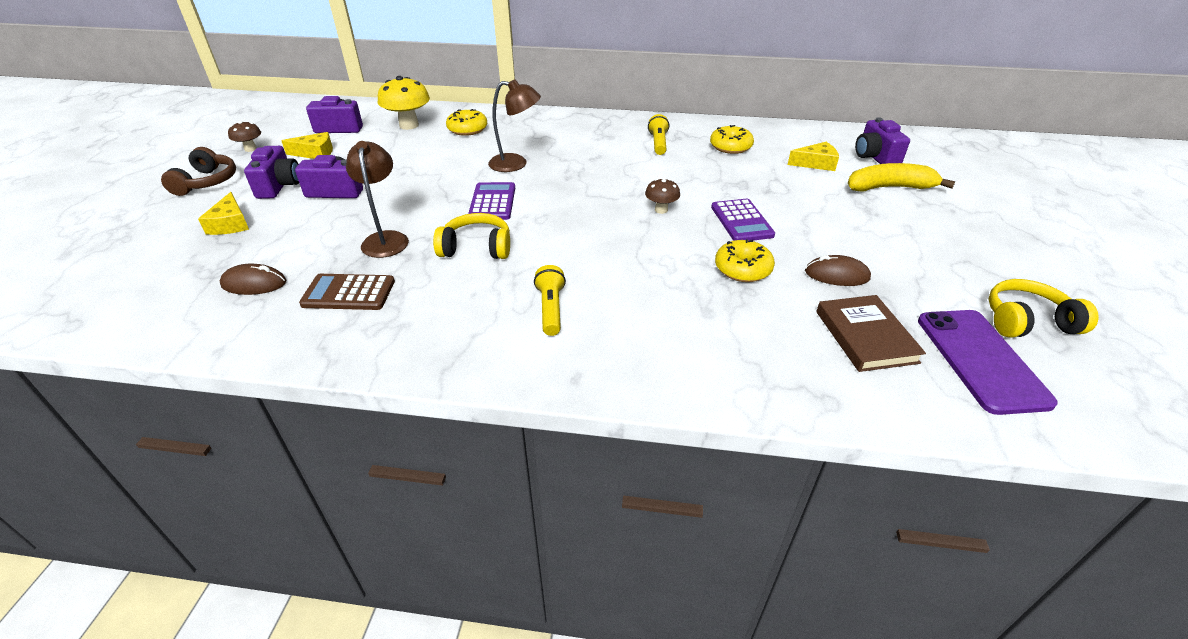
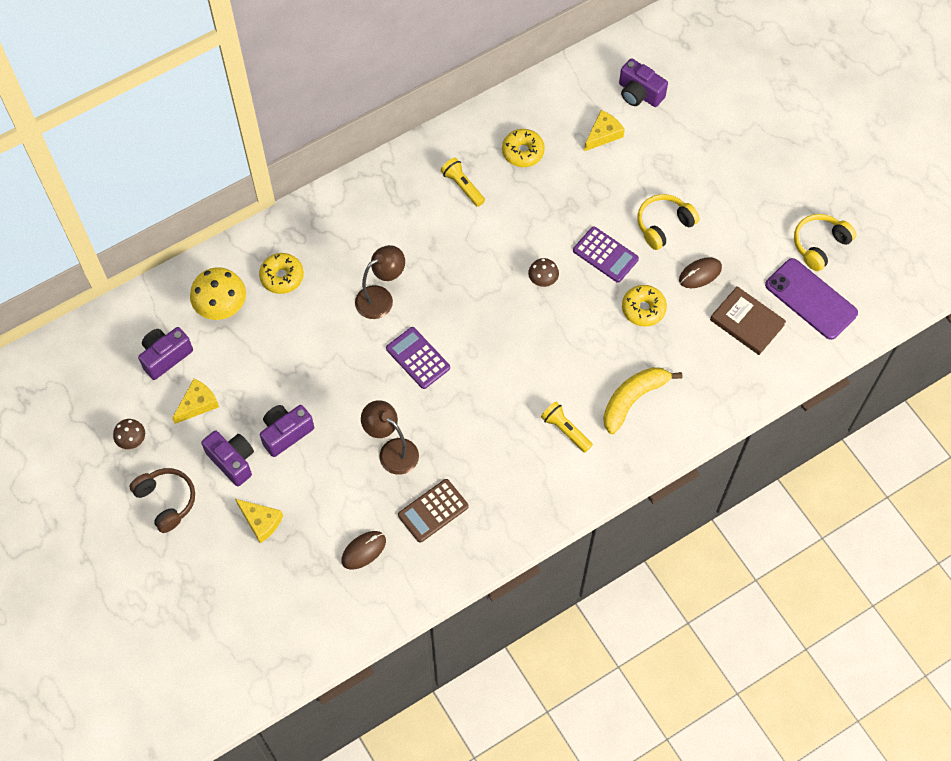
camera: 40 degrees left, 25 degrees up
yellow headphones [433,213,510,259] -> yellow headphones moved to [637,194,700,250]
yellow banana [847,163,955,191] -> yellow banana moved to [603,367,682,434]

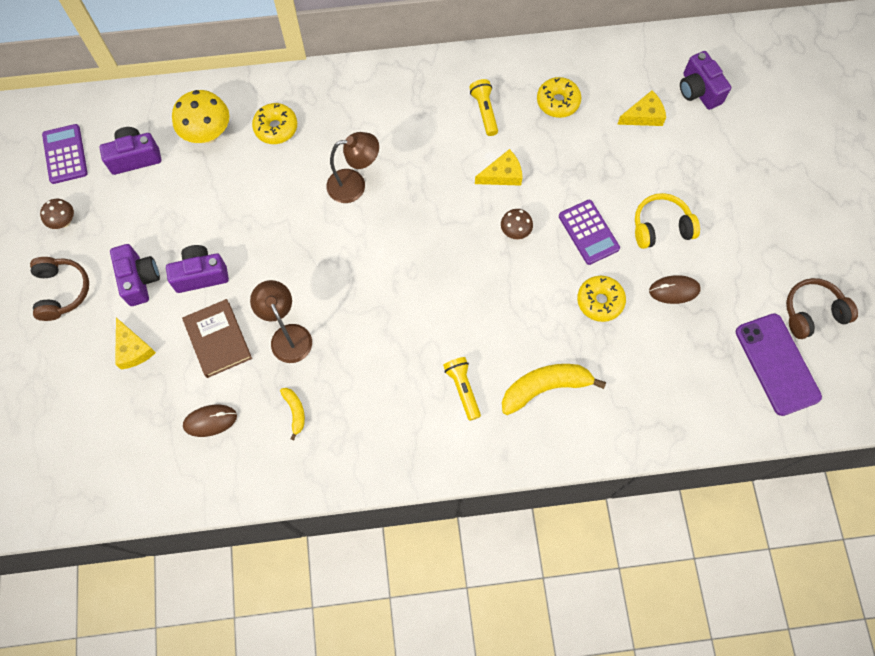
camera: 25 degrees right, 5 degrees up
yellow cheese [172,378,219,424] -> yellow cheese moved to [475,149,523,186]
purple calculator [386,327,450,389] -> purple calculator moved to [42,124,88,184]
brown calculator [398,479,469,543] -> yellow banana [280,388,305,440]
brown book [710,286,786,355] -> brown book moved to [182,299,252,378]
yellow headphones [794,214,856,271] -> brown headphones [786,278,858,339]

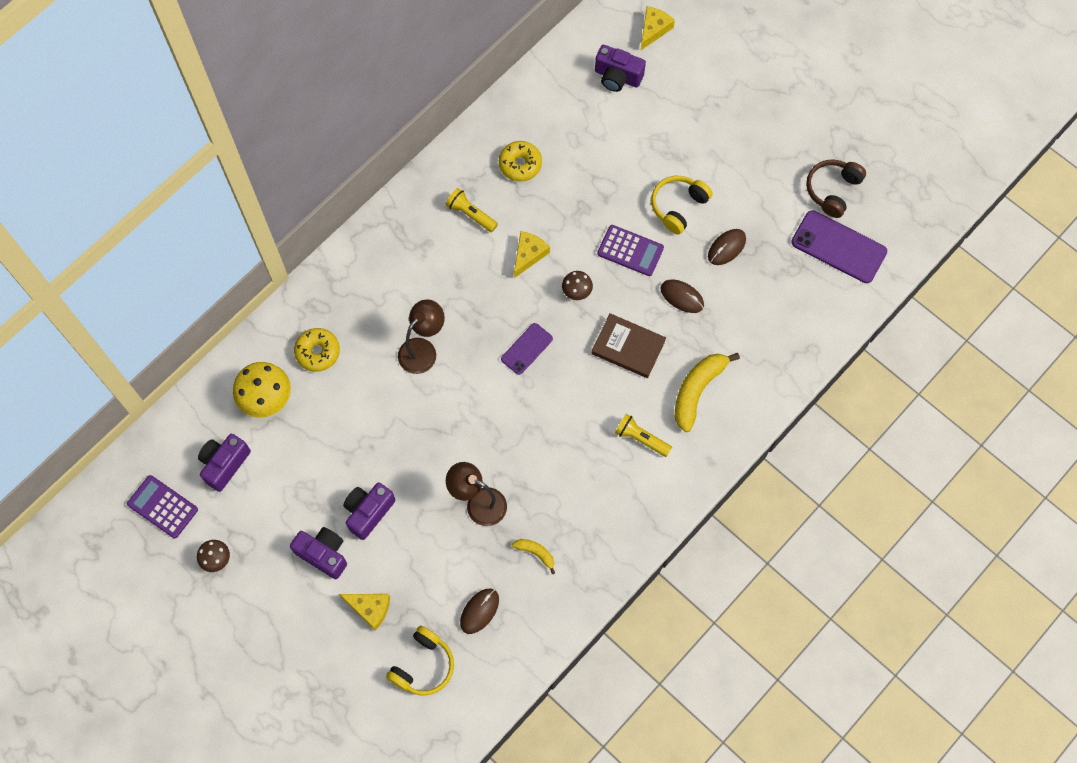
camera: 40 degrees left, 0 degrees up
brown headphones [30,257,89,321] -> none
brown book [182,299,252,378] -> brown book moved to [591,313,666,378]
yellow donut [577,276,626,322] -> brown mouse [660,279,704,313]
yellow cheese [617,91,666,126] -> yellow cheese moved to [641,6,675,50]
none -> yellow headphones [386,626,454,696]
none -> purple phone [501,323,553,375]

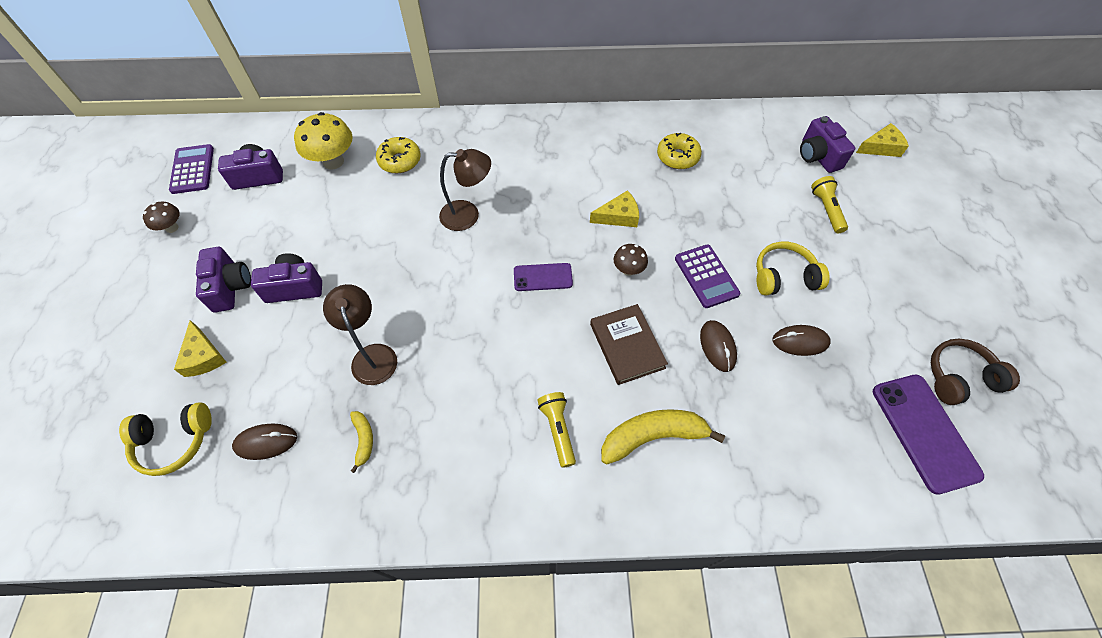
camera: 45 degrees right, 10 degrees down
yellow flashlight [446,188,498,232] -> yellow flashlight moved to [811,176,848,233]

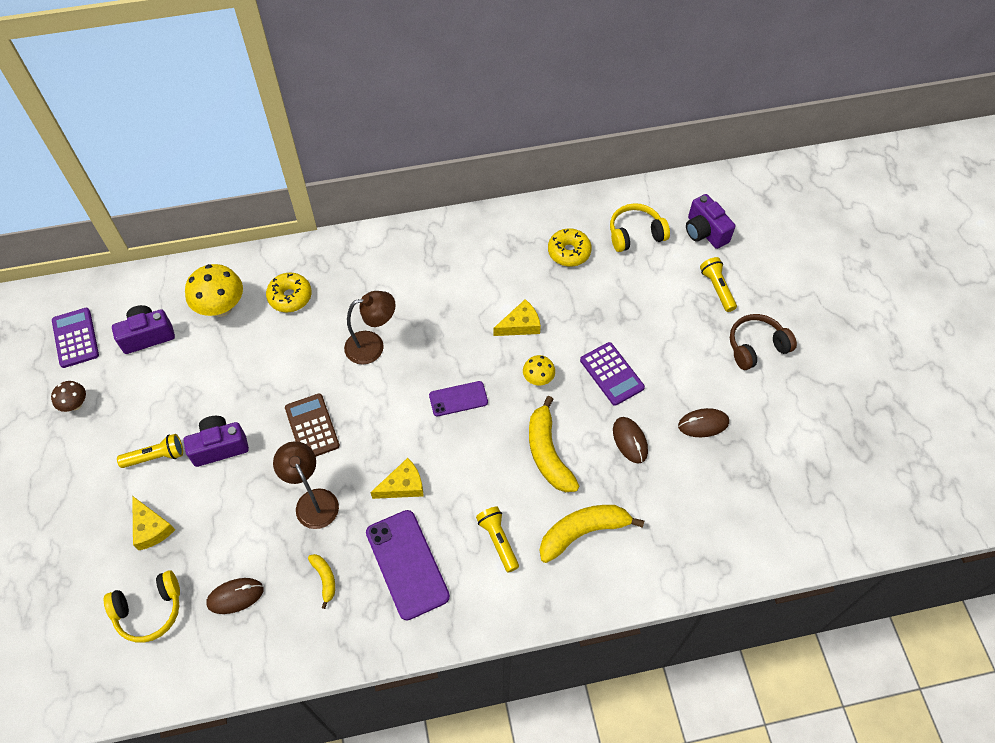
camera: 10 degrees left, 0 degrees up
purple camera [196,247,251,313] -> yellow flashlight [117,434,183,468]
brown book [590,304,668,385] -> yellow banana [529,396,580,492]
brown mushroom [613,244,648,276] -> yellow mushroom [523,355,555,385]
yellow headphones [756,242,829,296] -> yellow headphones moved to [610,203,670,252]
yellow cheese [856,123,909,157] -> yellow cheese moved to [370,458,424,499]
purple phone [873,375,984,495] -> purple phone moved to [366,510,450,620]
brown headphones [931,339,1020,405] -> brown headphones moved to [730,314,797,370]
none -> brown calculator [285,394,340,457]

